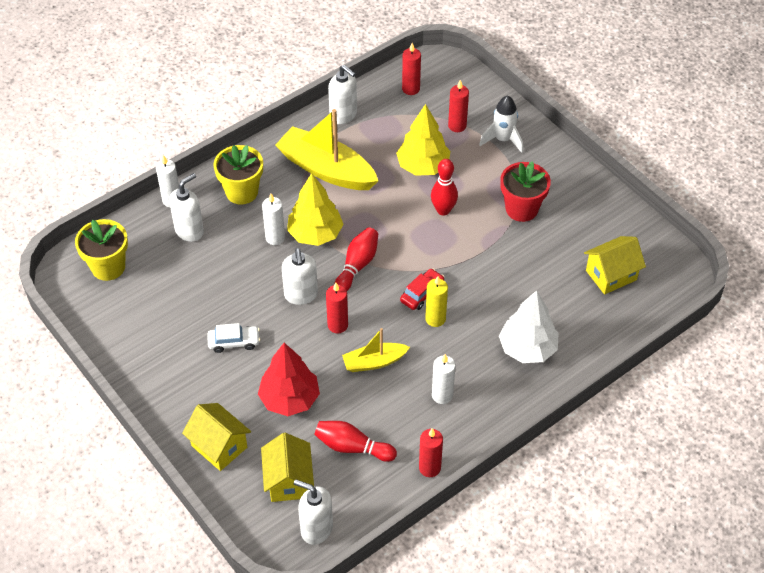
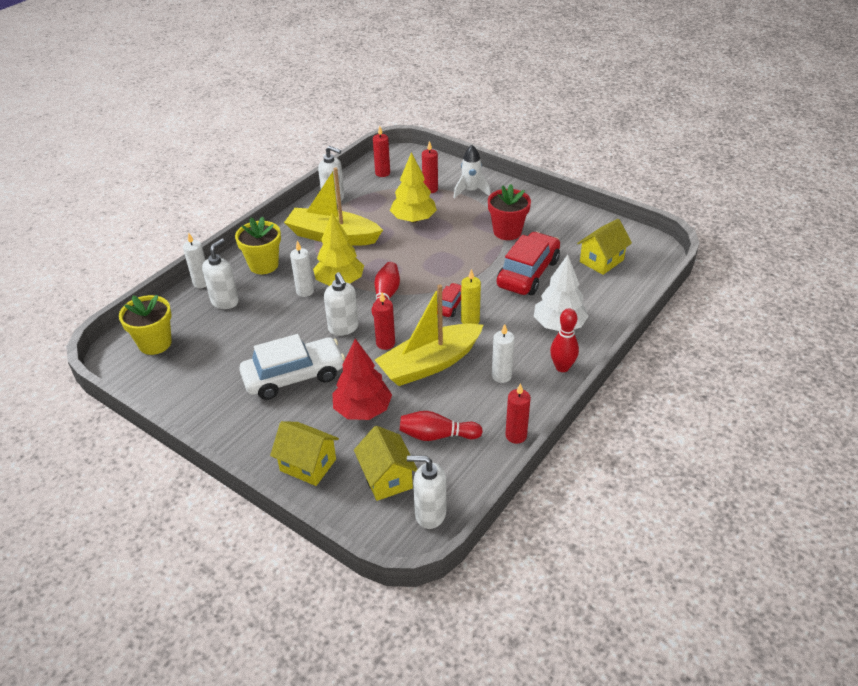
camera: 15 degrees left, 10 degrees down
white car [207,323,260,353] -> white car [239,334,345,400], size x2.01
yellow boat [342,328,410,372] -> yellow boat [375,285,483,386], size x1.84
red bowling pin [431,159,458,216] -> red bowling pin moved to [550,308,579,372]
none -> red car [497,232,560,295]

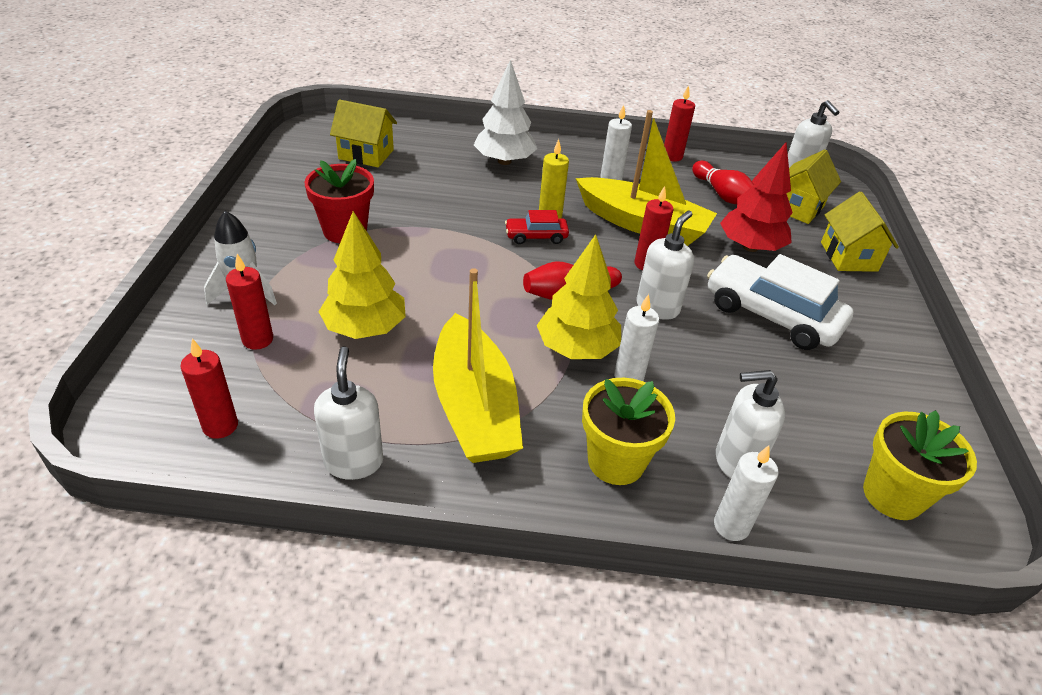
camera: 125 degrees left, 0 degrees up
red car [497,232,560,295] -> none
red bowling pin [550,308,579,372] -> none

